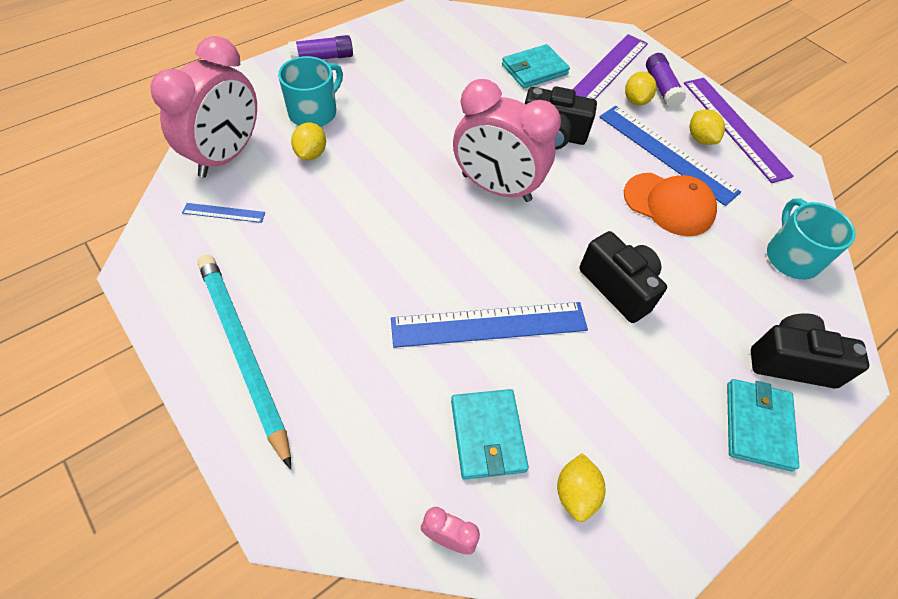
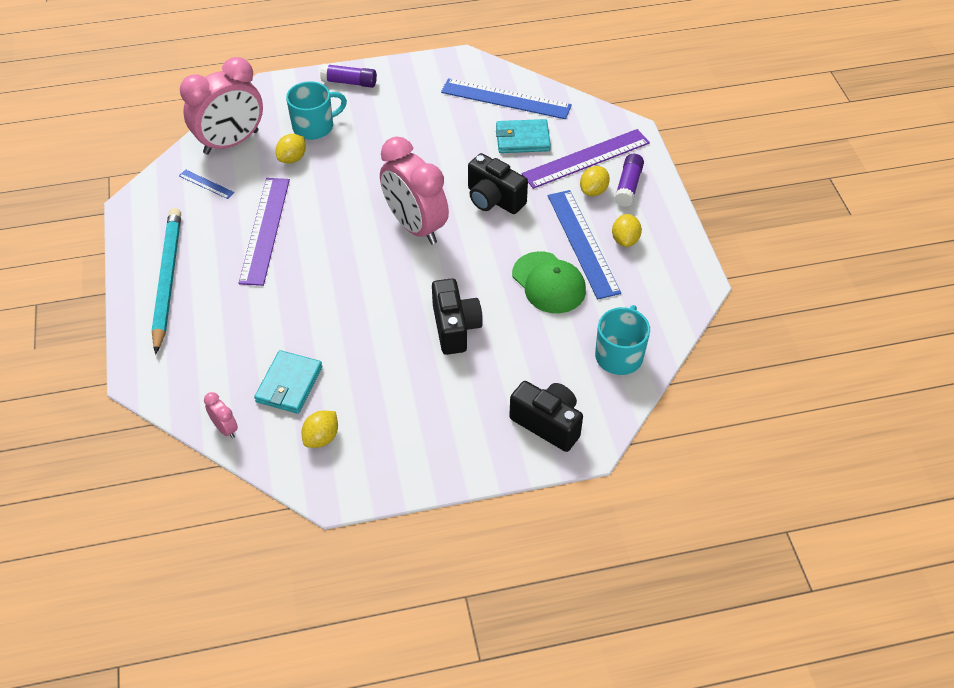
camera: 30 degrees right, 5 degrees down
blue ruler [391,302,588,348] -> blue ruler moved to [441,78,572,119]
orange cap [624,173,717,236] -> green cap [512,251,586,313]
purple ruler [684,78,794,183] -> purple ruler moved to [239,178,290,286]
turquoise wallet [727,379,799,471] -> none

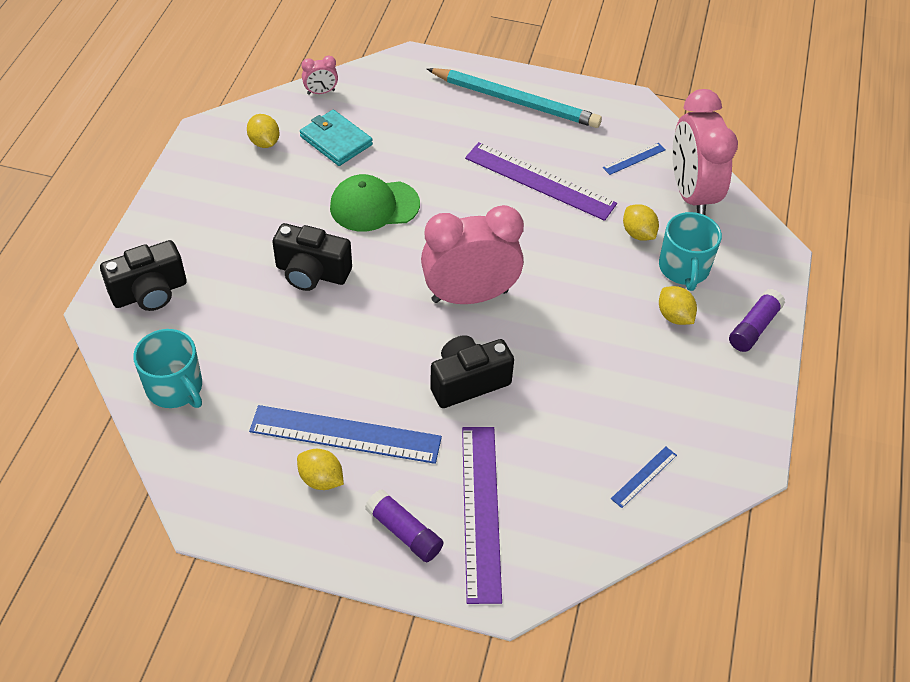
camera: 115 degrees right, 0 degrees up
blue ruler [441,78,572,119] -> blue ruler [611,446,677,508], size x0.45
turquoise wallet [496,119,551,153] -> none
green cap [512,251,586,313] -> green cap moved to [330,174,420,232]
yellow lemon [580,166,610,196] -> yellow lemon moved to [659,286,697,325]

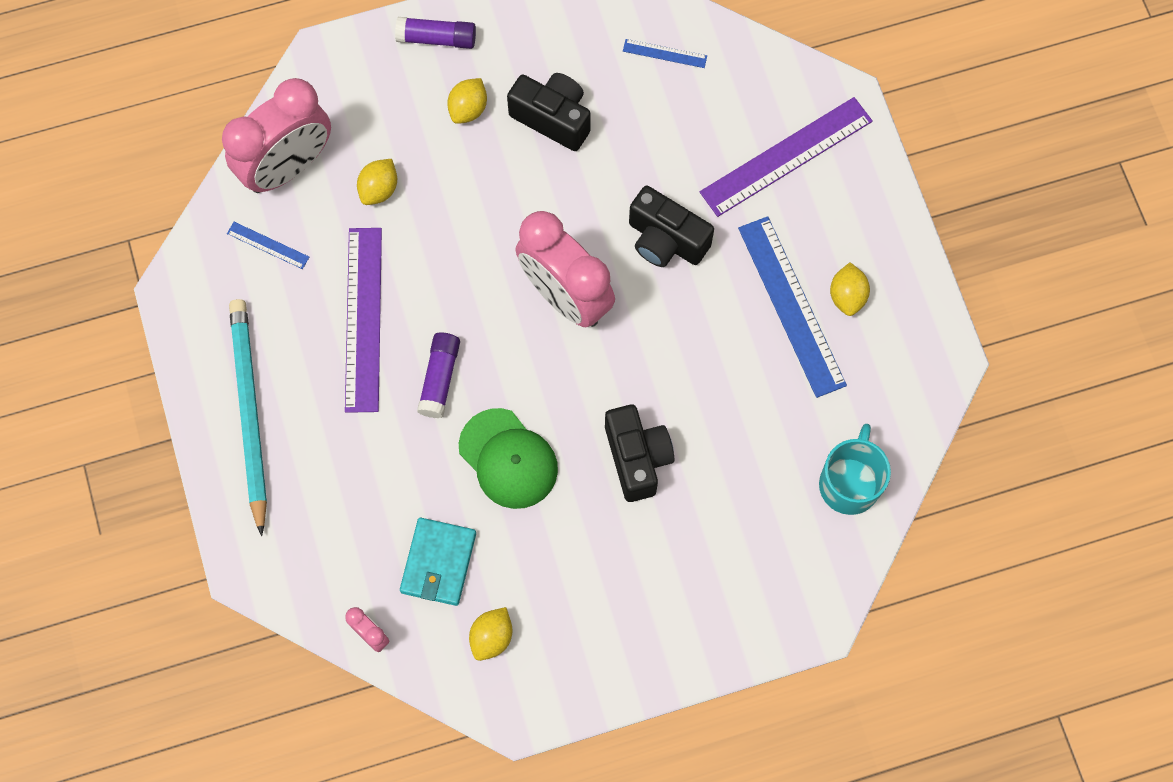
camera: 120 degrees left, 20 degrees up
black camera [100,240,187,311] -> black camera moved to [507,73,591,151]
purple glue stick [365,489,444,562] -> purple glue stick moved to [417,332,460,418]
turquoise mug [659,212,722,291] -> none

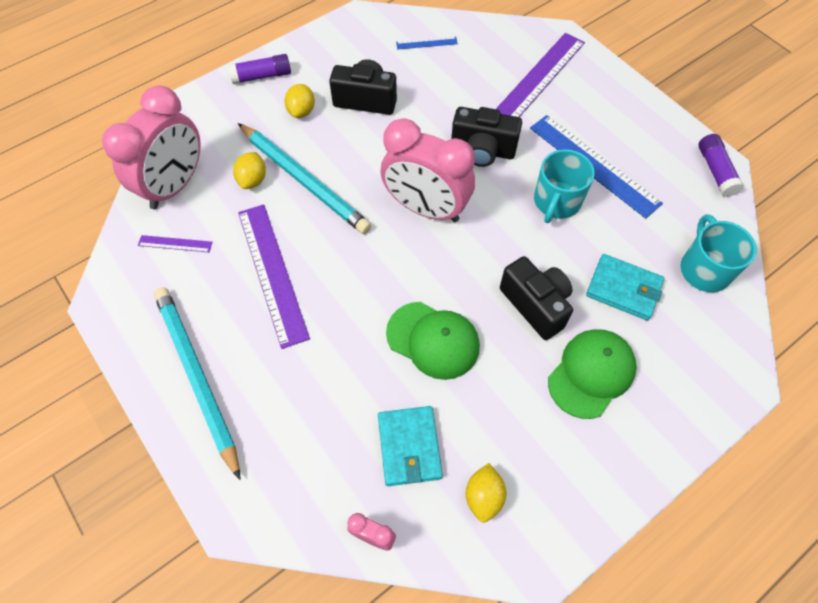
camera: 20 degrees left, 10 degrees down
blue ruler [227,222,309,269] -> purple ruler [138,235,212,252]
purple glue stick [417,332,460,418] -> purple glue stick moved to [698,134,744,197]
yellow lemon [830,262,870,316] -> none
none -> turquoise pencil [238,123,371,234]
none -> turquoise mug [534,149,595,223]
none -> green cap [548,329,637,419]
none -> turquoise wallet [586,254,664,320]

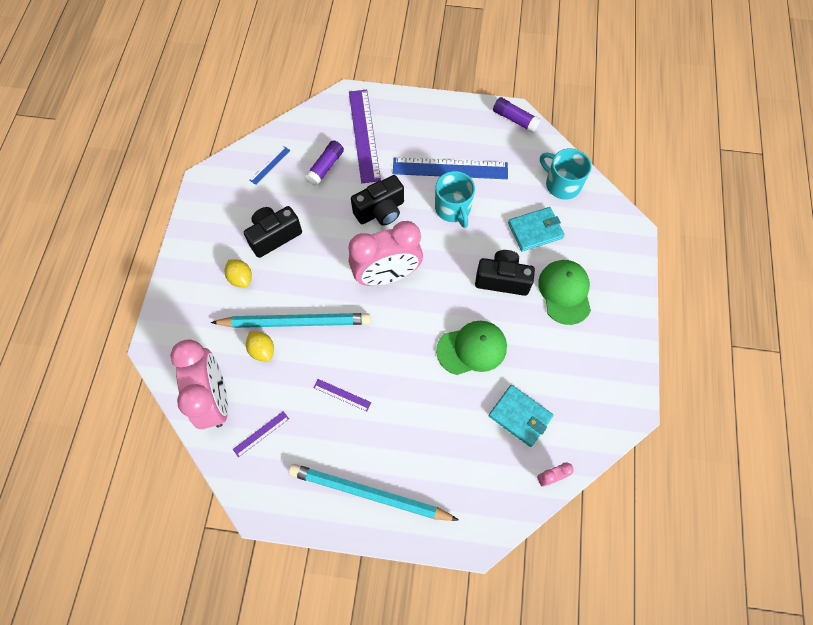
camera: 45 degrees left, 5 degrees up
purple glue stick [228,54,291,84] -> purple glue stick moved to [305,140,344,186]
purple ruler [238,204,310,349] -> purple ruler [313,379,371,411], size x0.45
yellow lemon [466,463,506,523] -> none

